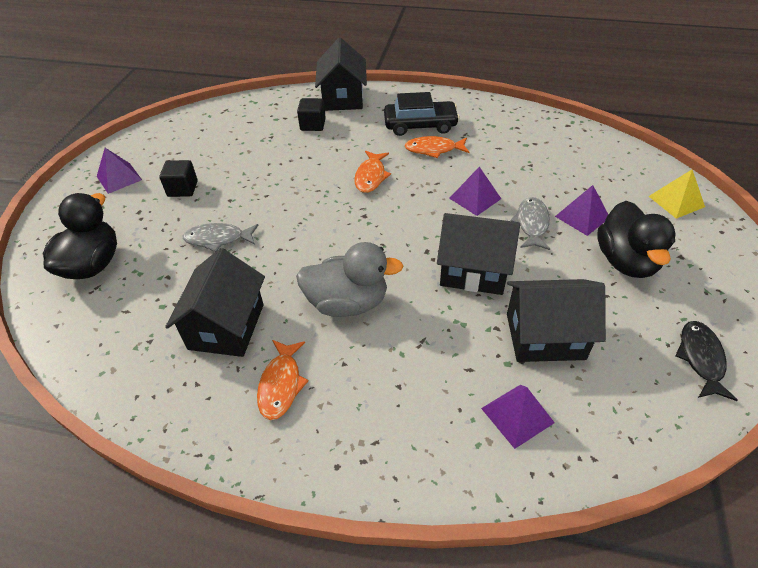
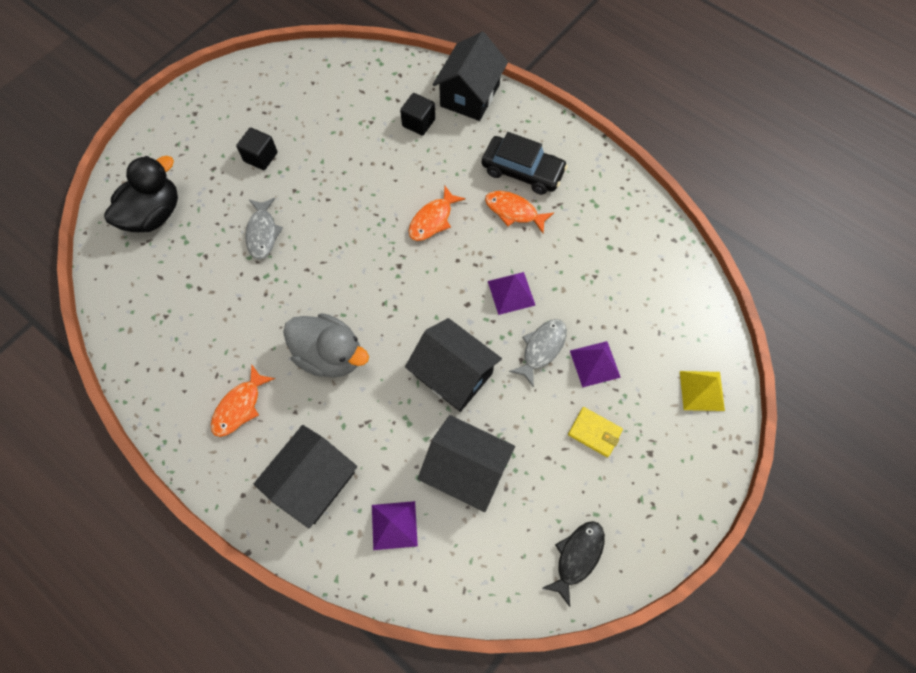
camera: 25 degrees right, 20 degrees up
purple pyramid [97,148,142,194] -> none
black house [165,248,265,357] -> black house moved to [254,425,357,528]
grey fish [183,223,258,252] -> grey fish turned 120 degrees counterclockwise [245,198,283,260]
black duck [597,201,676,278] -> yellow wallet [568,407,623,457]

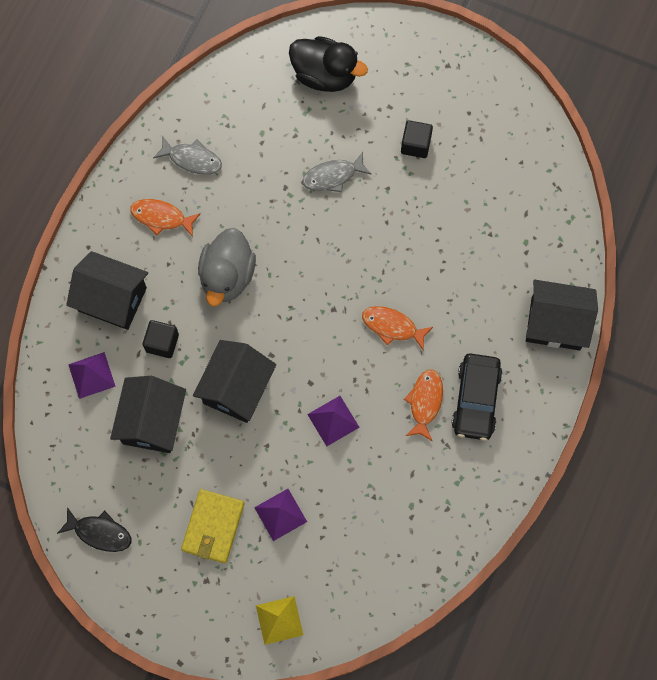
camera: 75 degrees right, 5 degrees up
black cube [400,93,435,136] -> black cube moved to [143,320,179,358]
grey fish [509,319,567,388] -> grey fish moved to [153,136,222,175]
yellow wallet [568,407,623,457] -> yellow wallet [181,489,244,563], size x1.52

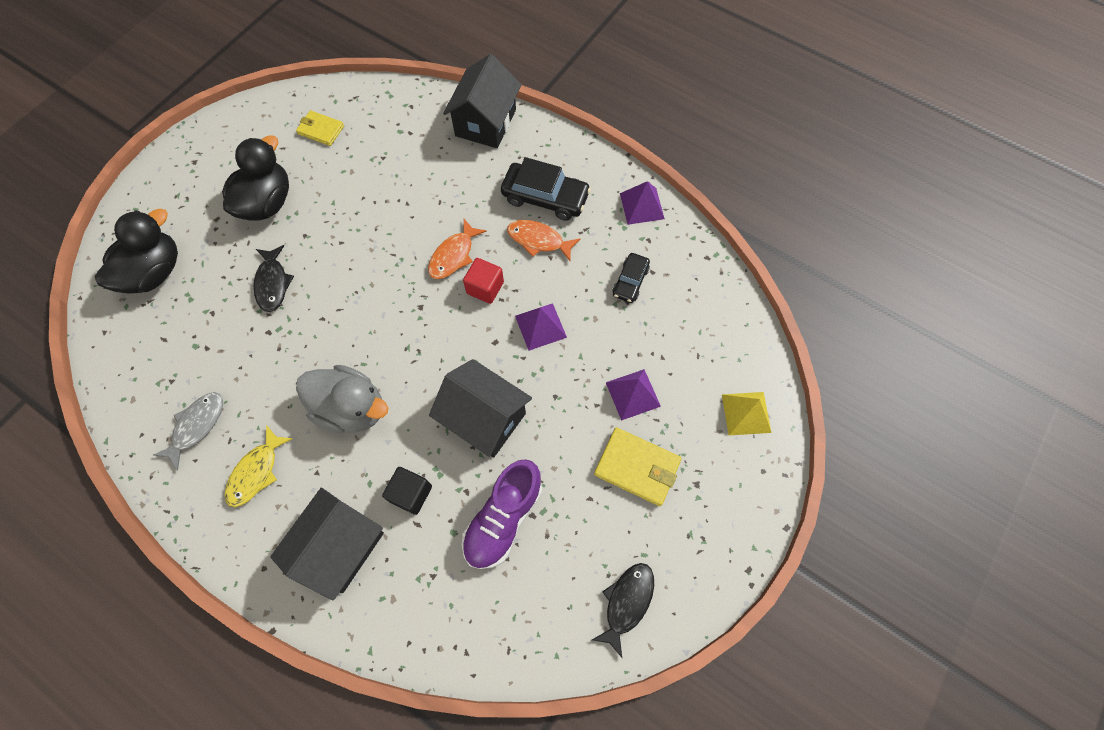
camera: 80 degrees left, 5 degrees down
purple pyramid [68,352,116,399] -> purple pyramid moved to [620,181,665,225]
black house [110,376,186,453] -> purple shoe [462,459,542,569]
orange fish [130,199,201,237] -> yellow fish [224,425,293,507]
grey fish [302,152,372,192] -> black fish [254,245,294,312]
black cube [401,120,433,158] -> black duck [222,135,289,221]
none -> yellow wallet [296,110,344,146]
none -> red cube [463,258,504,304]
none -> black car [612,253,650,303]

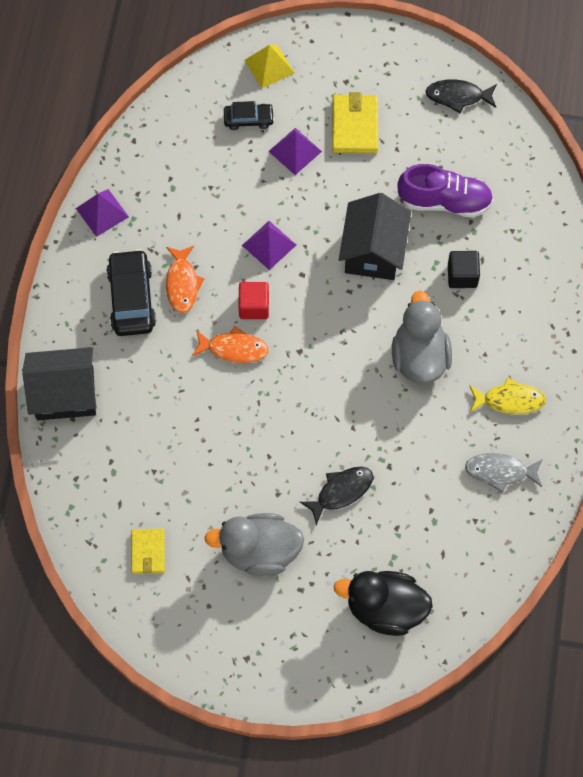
camera: 115 degrees left, 0 degrees up
black duck [222,135,289,221] -> grey duck [204,513,304,576]
black house [270,488,384,601] -> none
black car [612,253,650,303] -> black car moved to [224,101,275,130]

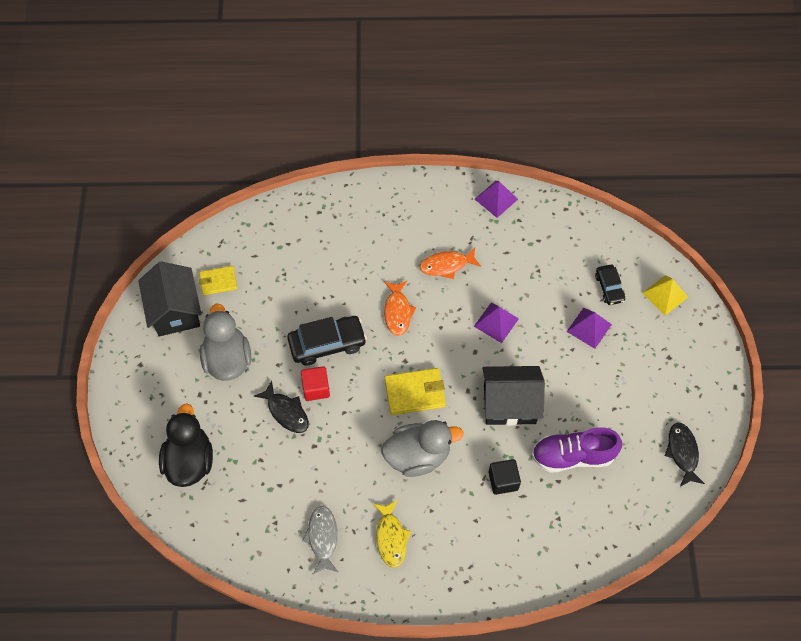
camera: 80 degrees right, 5 degrees down
black house [22,347,97,420] -> black house moved to [138,261,202,337]
black car [106,249,156,336] -> black car moved to [287,316,367,366]
red cube [238,282,269,319] -> red cube moved to [301,366,330,401]
yellow wallet [332,92,378,153] -> yellow wallet moved to [384,368,446,415]
purple shoe [397,164,493,218] -> purple shoe turned 90 degrees clockwise [532,427,622,473]

